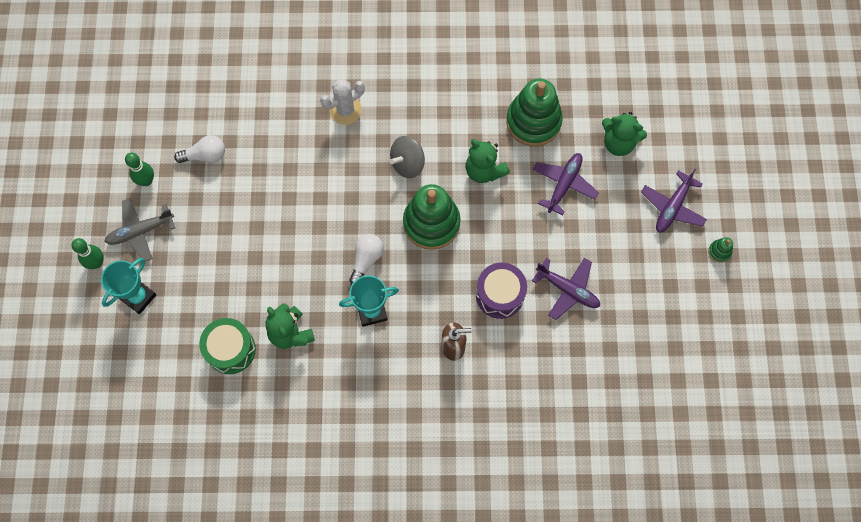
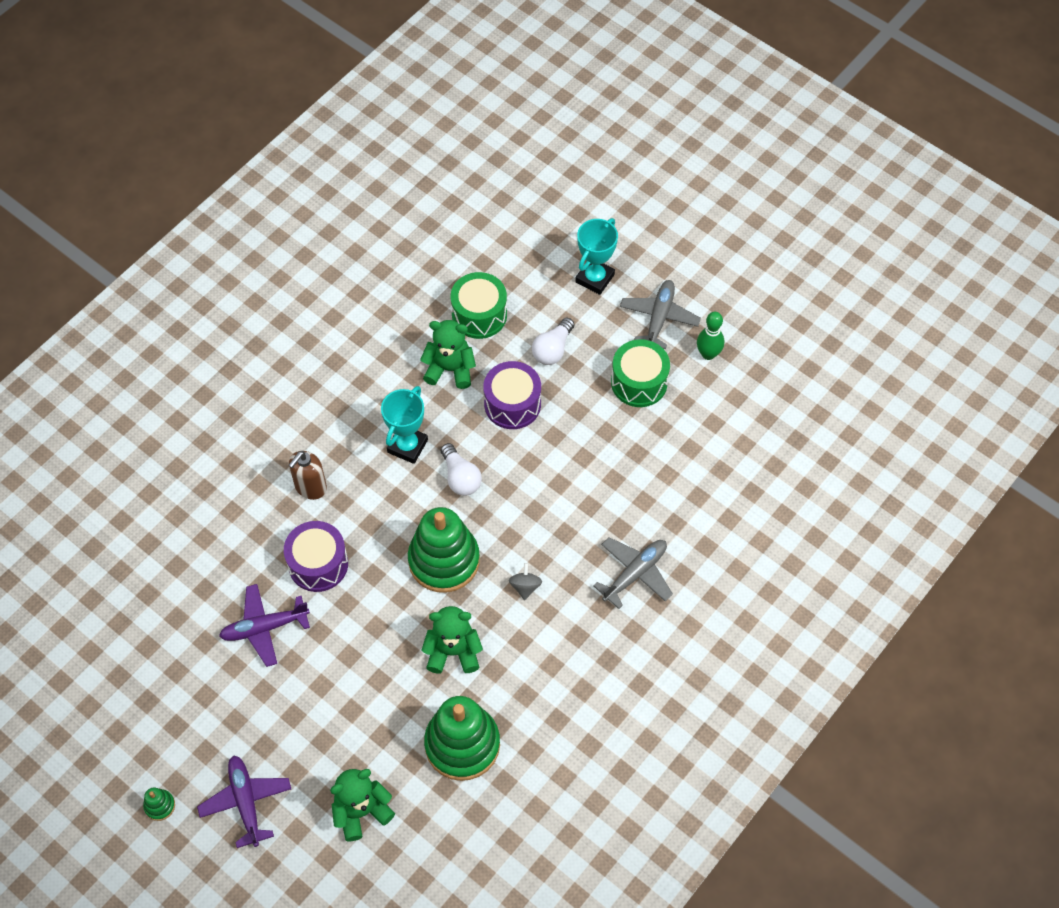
camera: 130 degrees right, 10 degrees down
green bowling pin [72,238,104,269] -> none
turquoise trophy [101,258,156,314] -> turquoise trophy turned 45 degrees clockwise [575,218,618,295]
white light bulb [174,135,225,163] -> white light bulb moved to [532,318,574,365]
white cactus [320,79,365,125] -> grey plane [593,537,673,609]
grey spinning top [390,136,425,178] -> grey spinning top [509,563,542,600], size x0.61
purple plane [533,153,599,216] -> none
none -> purple drum [484,361,541,429]
none -> green drum [611,339,670,407]

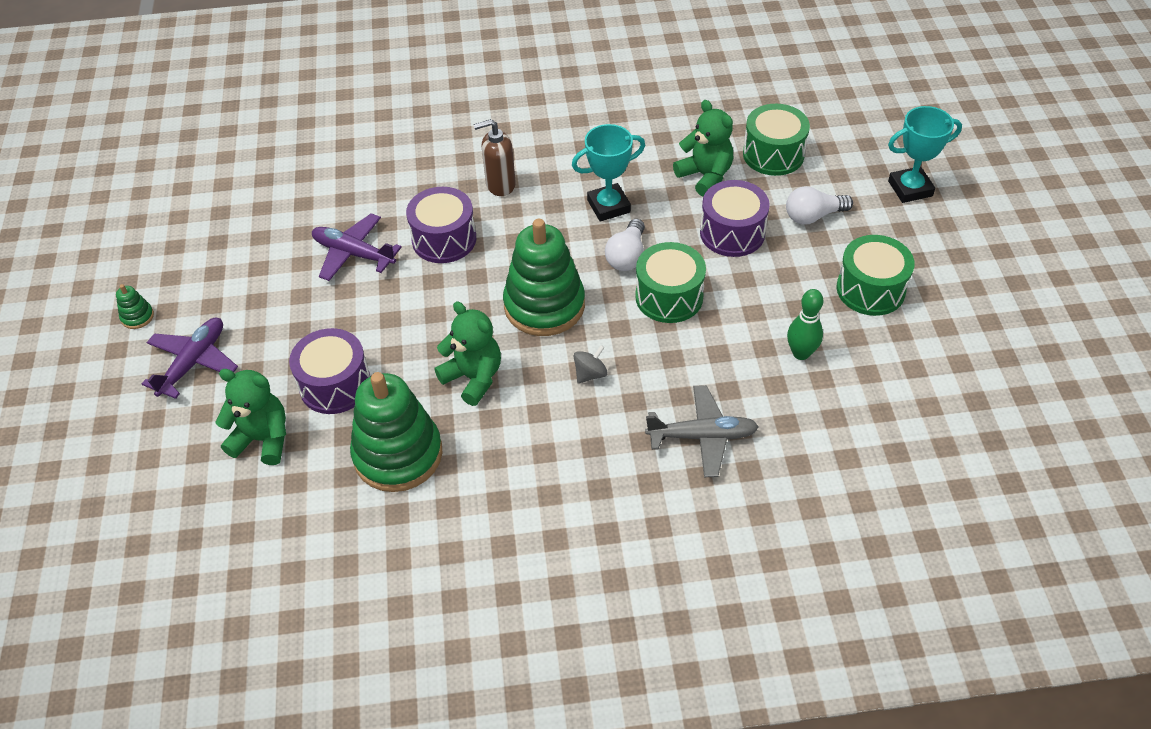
camera: 45 degrees right, 10 degrees down
grey plane [620,280,701,349] -> none
green bowling pin [697,312,724,360] -> green bowling pin moved to [787,289,823,360]
none -> purple drum [289,328,371,414]
none -> green drum [635,242,706,323]

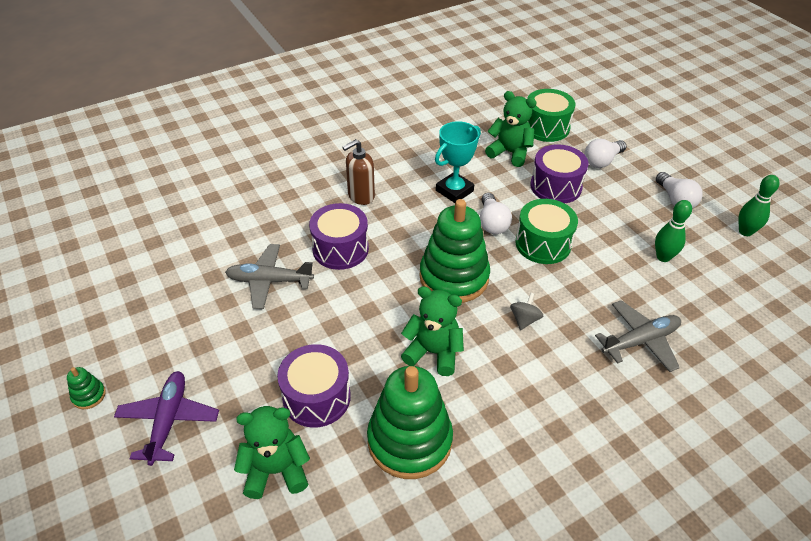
camera: 25 degrees left, 5 degrees down
purple plane [312,213,402,281] -> grey plane [225,244,314,309]
green drum [836,235,914,316] -> white light bulb [656,172,703,209]
turquoise trophy [888,106,962,203] -> none
none -> green bowling pin [738,175,780,236]

